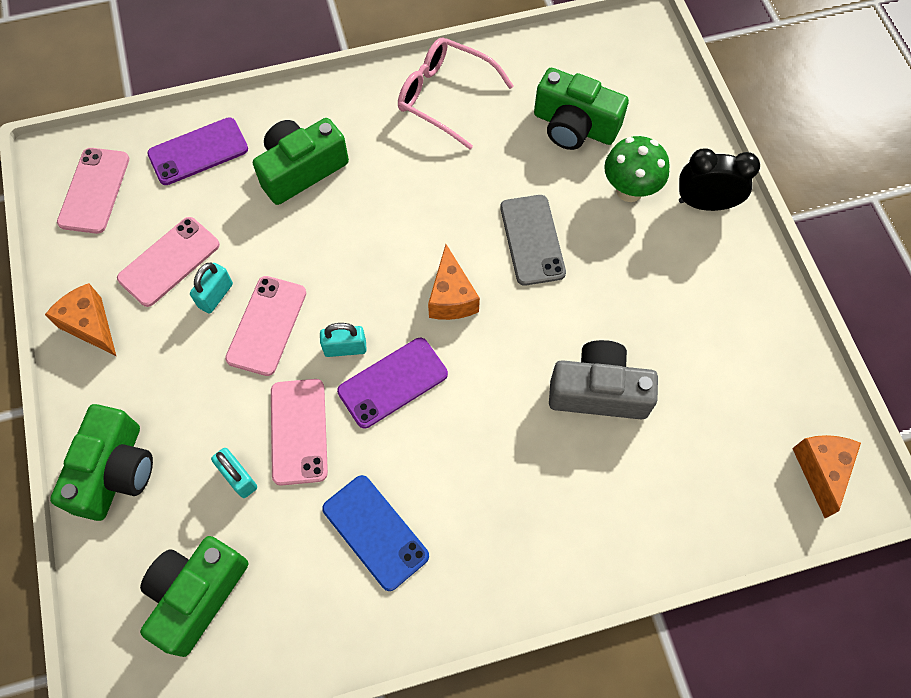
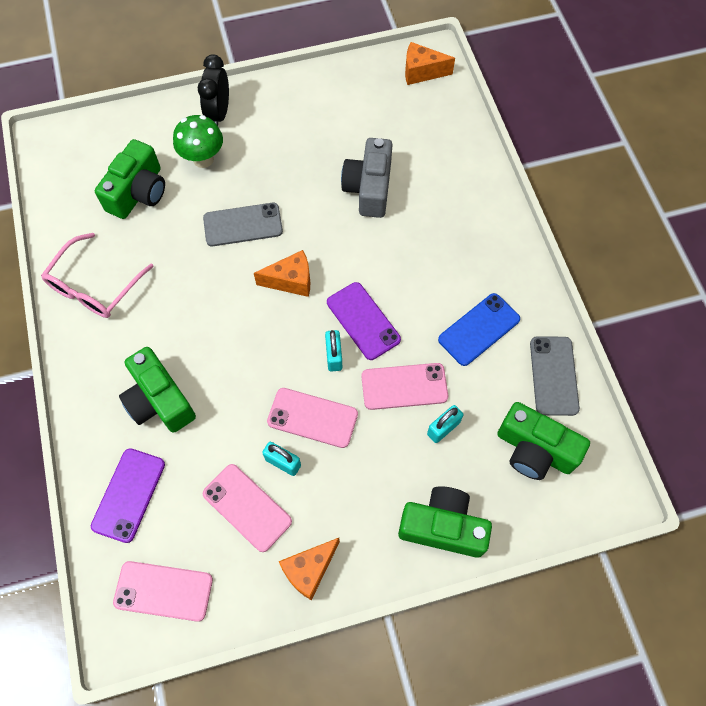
camera: 90 degrees left, 0 degrees up
purple phone [147,117,248,185] -> purple phone turned 45 degrees clockwise [91,448,165,543]
none -> grey phone [530,337,580,416]

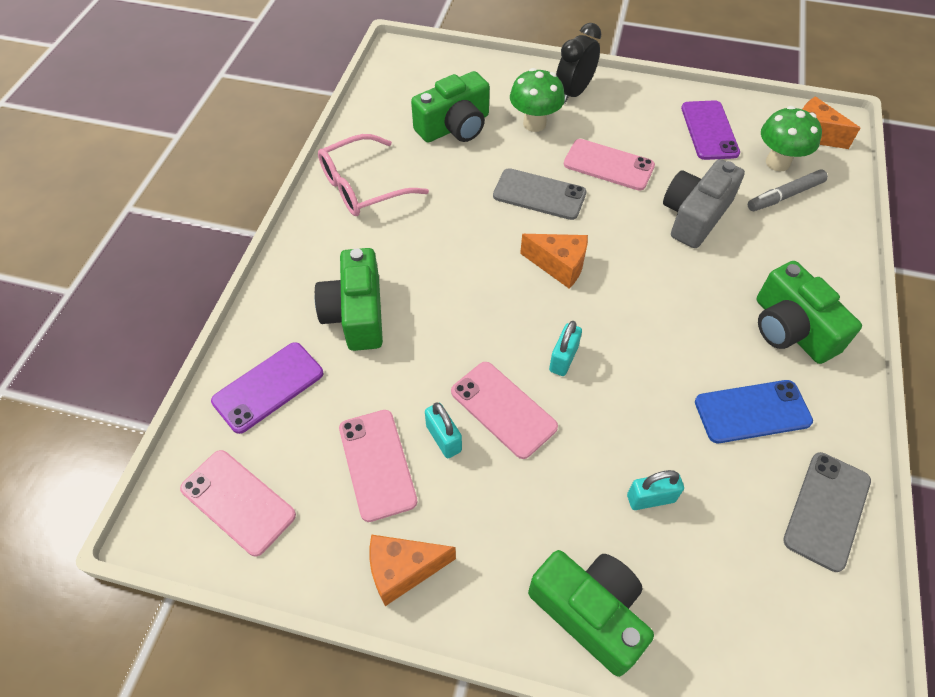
camera: 30 degrees right, 10 degrees down
purple phone [327,282,401,360] -> purple phone moved to [681,100,740,160]
pink phone [362,363,448,410] -> pink phone moved to [564,139,655,191]
green camera [497,402,590,480] -> green camera moved to [757,261,862,364]
none -> grey marker [748,169,828,211]
none -> green mushroom [761,106,822,171]

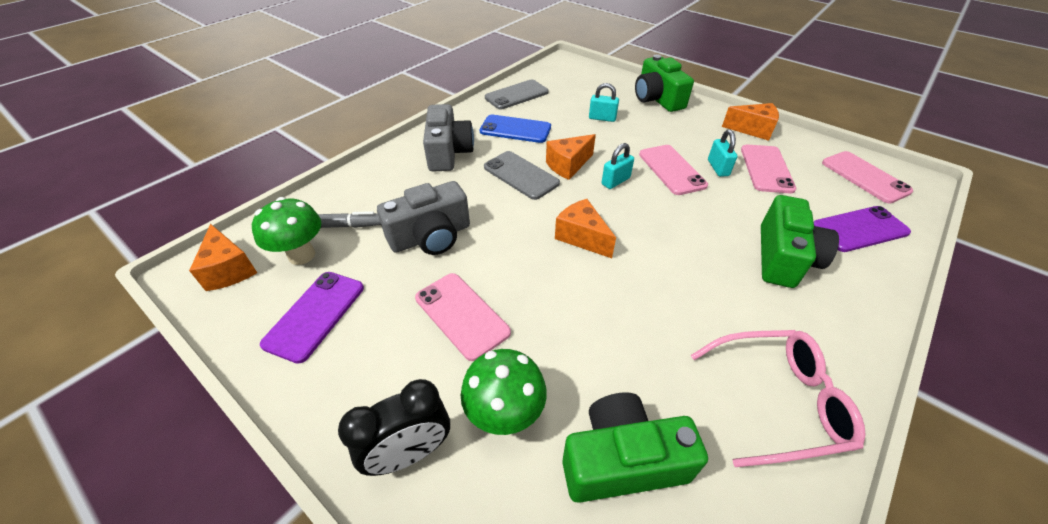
camera: 155 degrees left, 10 degrees down
grey phone [493,168,586,220] -> grey phone moved to [484,151,560,200]
green camera [757,261,862,364] -> grey camera [423,104,474,172]
none -> orange cheese [546,134,596,180]

